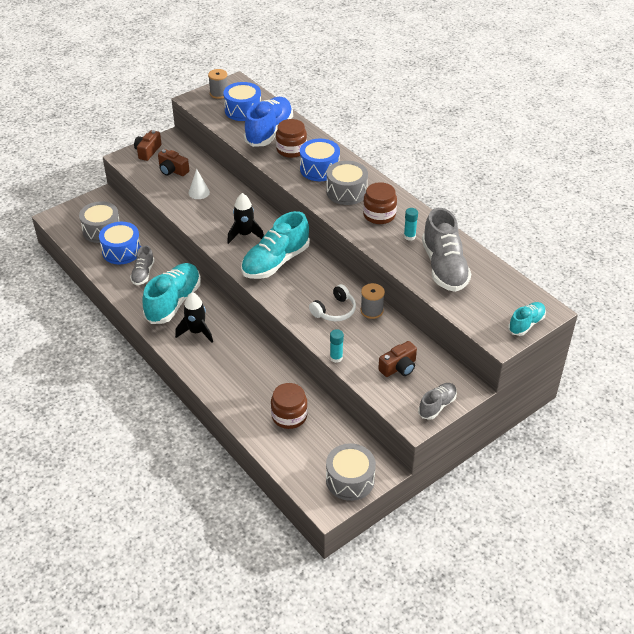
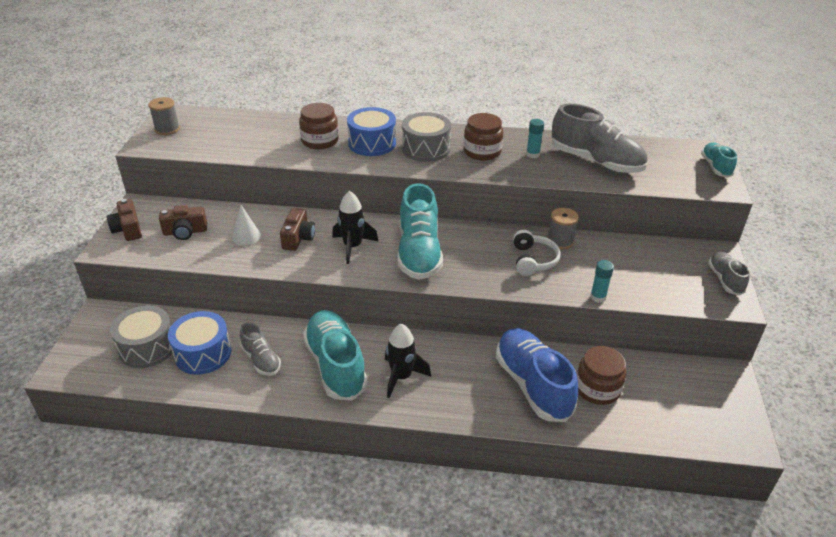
camera: 45 degrees left, 5 degrees down
blue drum [223,82,261,121] -> none
blue shoe [244,97,293,147] -> blue shoe moved to [496,328,578,422]
grey drum [326,443,376,501] -> none
brown camera [378,341,417,377] -> brown camera moved to [280,208,315,251]

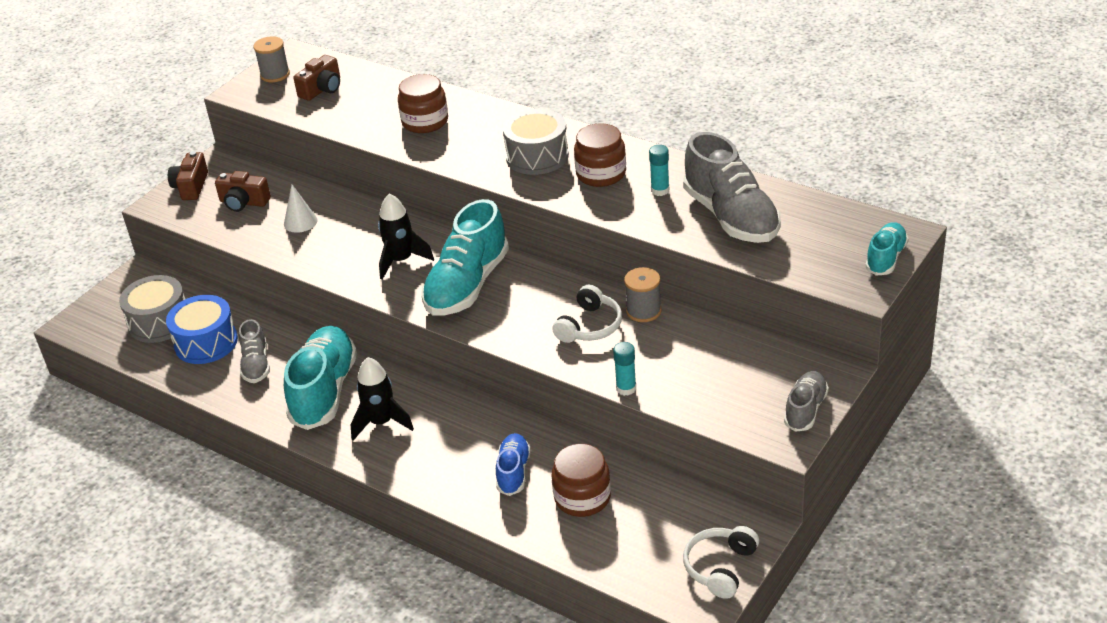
camera: 30 degrees right, 0 degrees up
brown camera [280,208,315,251] -> brown camera moved to [293,55,340,101]
blue drum [347,107,396,156] -> none
blue shoe [496,328,578,422] -> blue shoe [496,433,531,496], size x0.54
none -> white headphones [683,526,759,599]

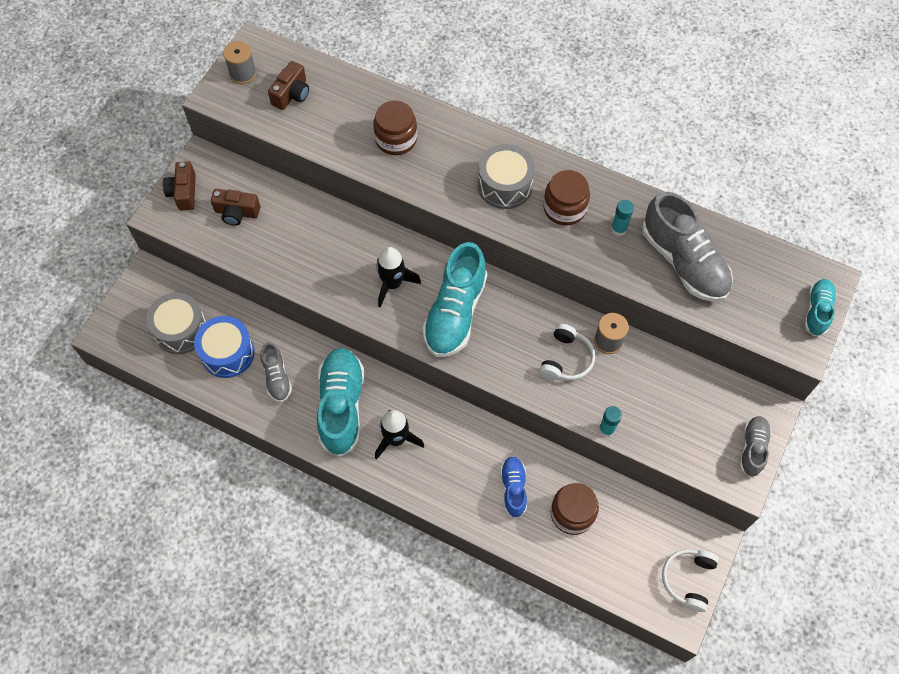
camera: 10 degrees left, 25 degrees up
white cone [284,185,318,233] -> none

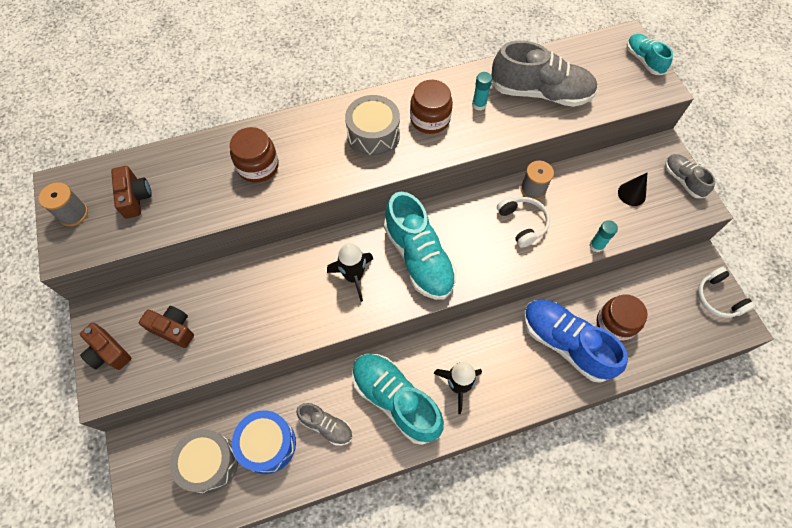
camera: 45 degrees left, 0 degrees up
brown camera [211,189,260,226] -> brown camera turned 120 degrees counterclockwise [139,306,194,348]
blue shoe [500,456,527,518] -> blue shoe [524,299,628,383], size x1.87
none -> black cone [618,173,647,206]

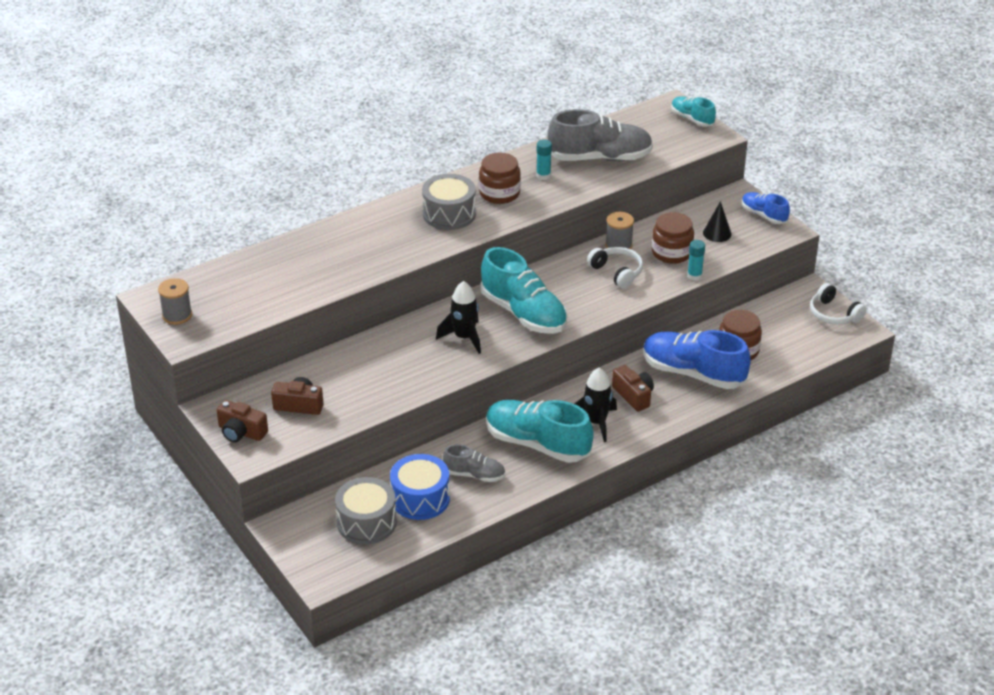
camera: 15 degrees left, 25 degrees down
brown camera [111,166,152,219] -> brown camera moved to [612,365,654,412]
brown jar [230,127,279,183] -> brown jar moved to [652,212,694,264]
grey shoe [665,154,716,198] -> blue shoe [742,192,790,224]

